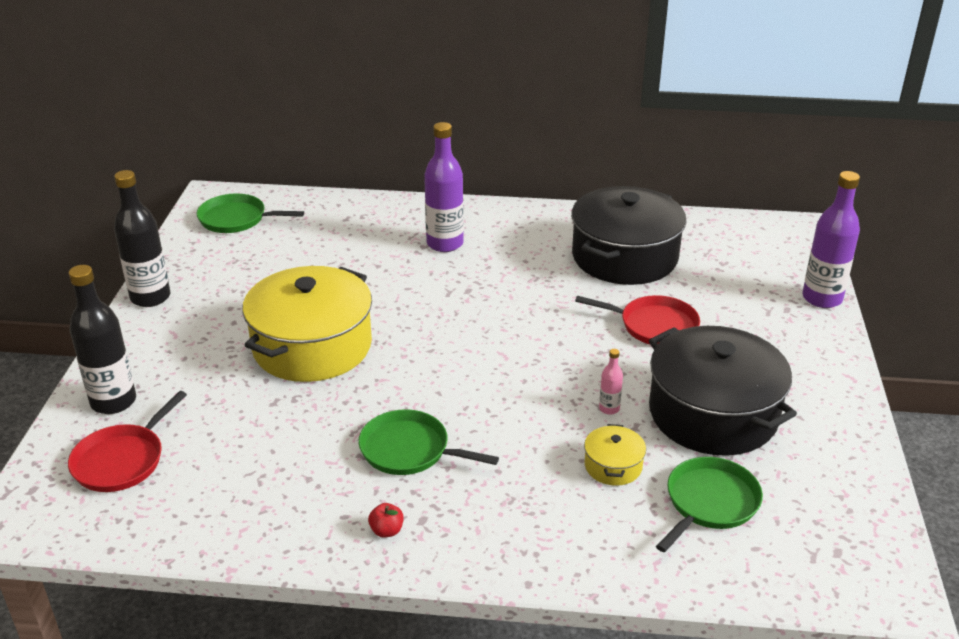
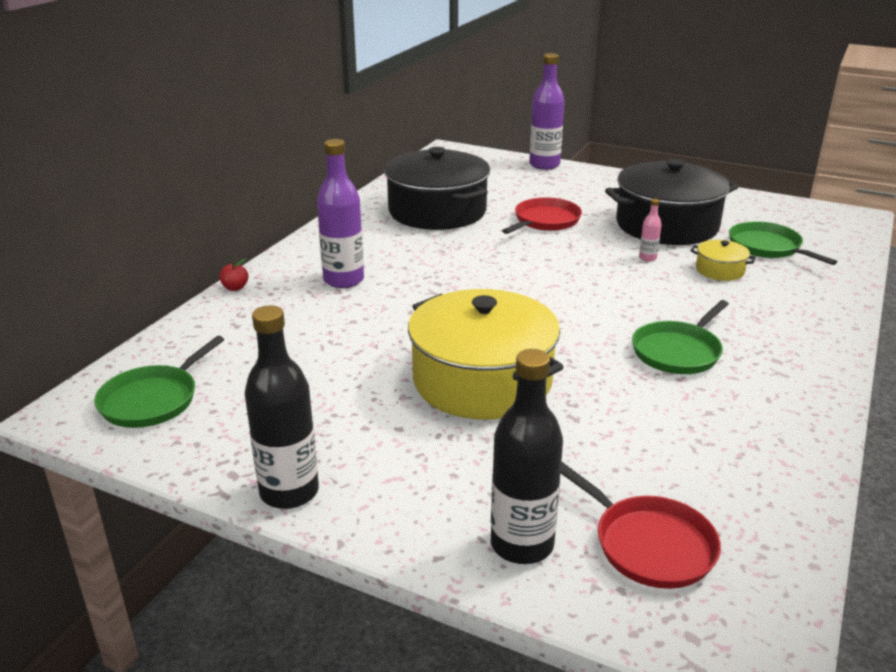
camera: 70 degrees left, 5 degrees down
red apple [368,503,403,538] -> red apple moved to [219,259,249,291]

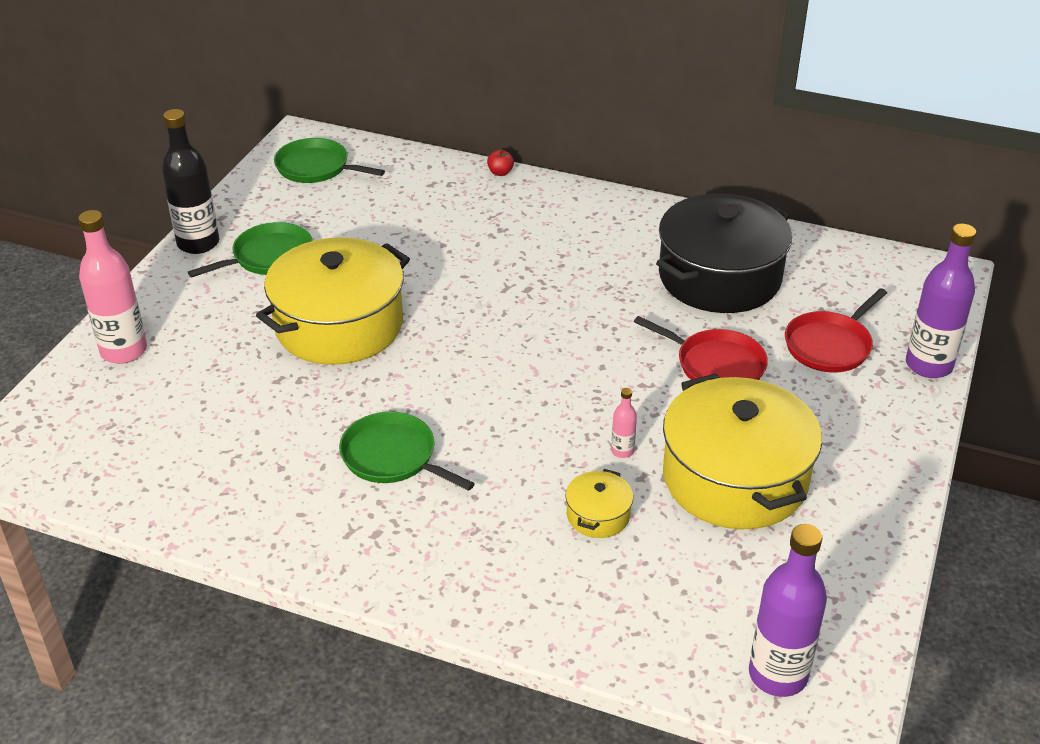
camera: 85 degrees right, 10 degrees up
purple bottle [317,139,364,288] -> purple bottle moved to [749,524,827,697]
black bottle [491,349,563,564] -> pink bottle [78,210,147,364]
red pan [561,462,721,589] -> red pan moved to [785,288,887,372]
black pot [605,159,739,245] -> yellow pot [663,373,822,529]
green pan [729,221,837,265] -> green pan moved to [188,222,313,278]

